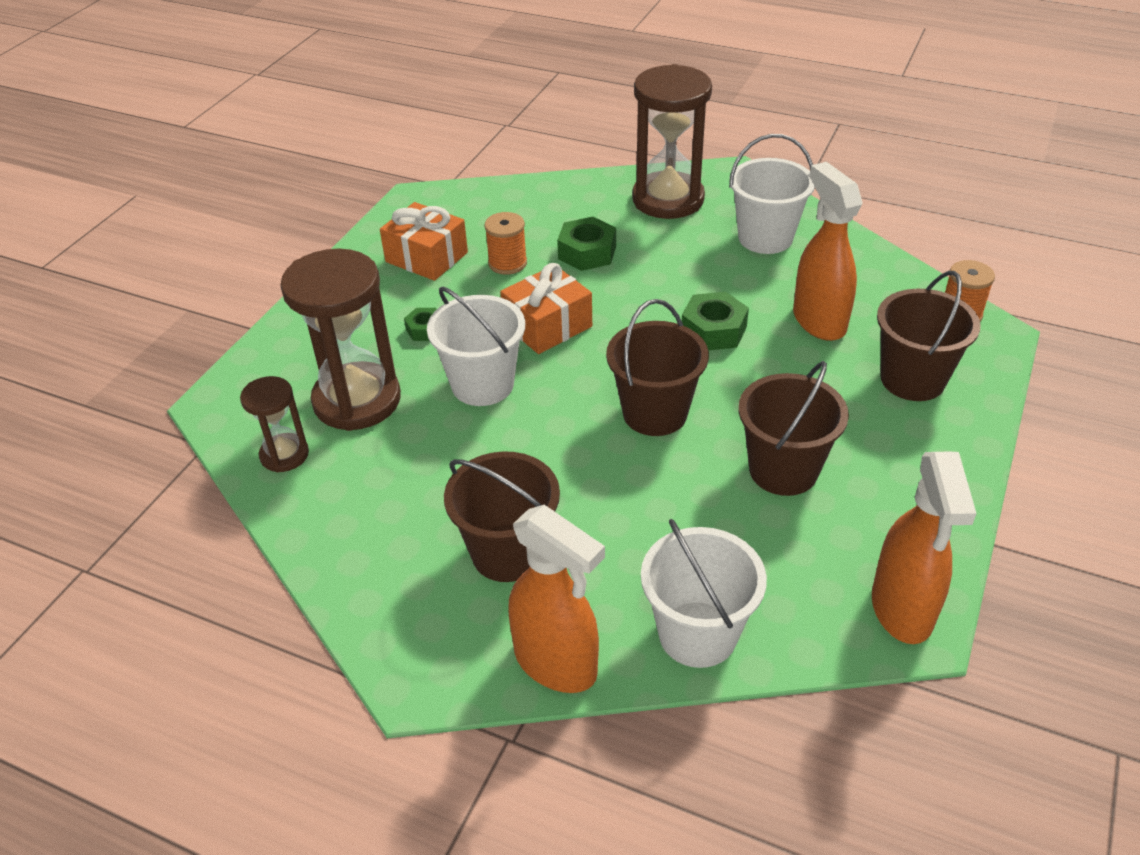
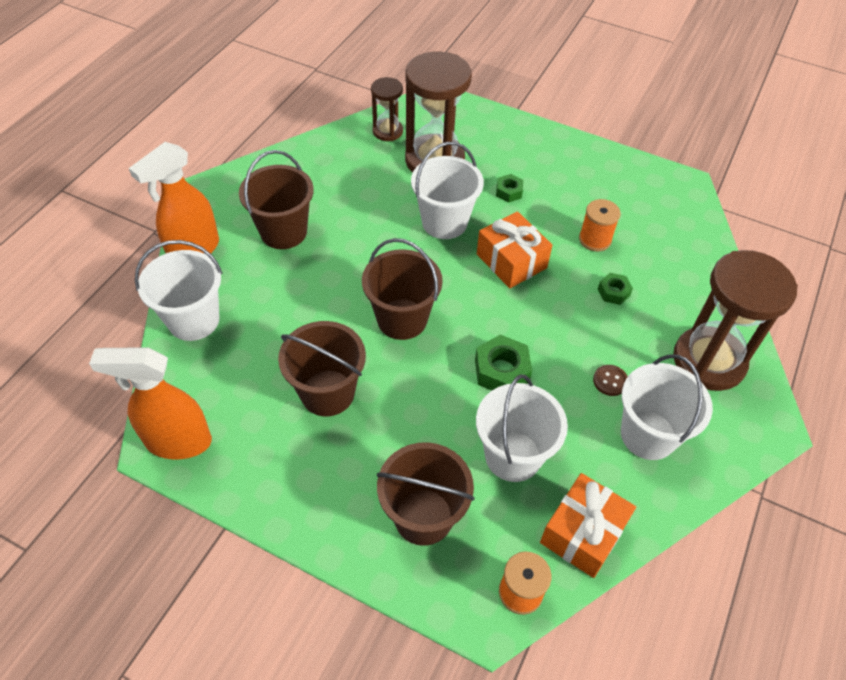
camera: 90 degrees right, 10 degrees up
orange gift [380,202,468,281] -> orange gift moved to [540,473,636,578]
green nut [557,217,616,271] -> green nut [598,273,633,305], size x0.59
orange spray bottle [793,162,863,341] -> white bucket [476,375,568,482]
none -> brown button [593,365,628,396]

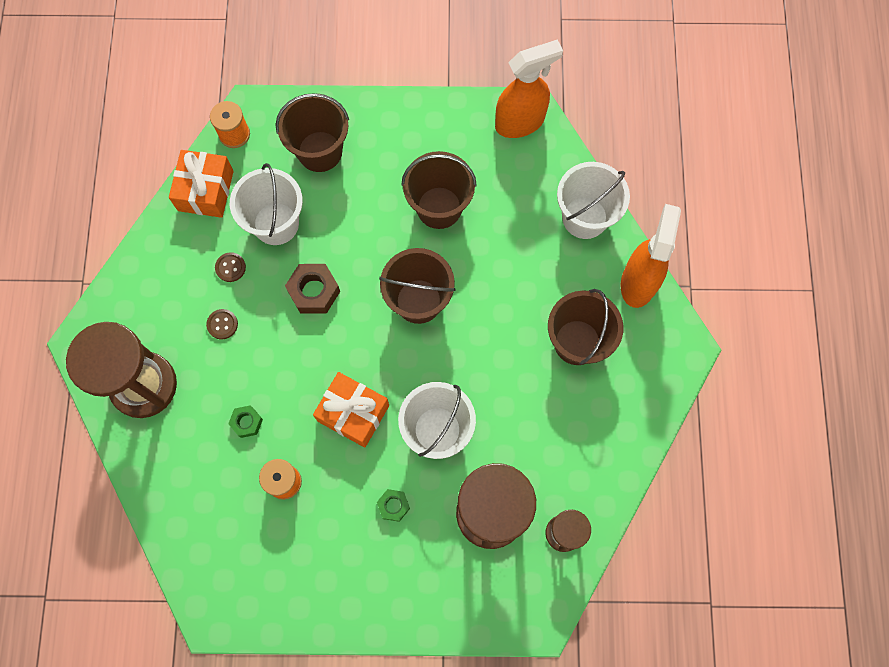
camera: 155 degrees right, 20 degrees up
green nut [475,334,532,391] -> brown nut [285,264,340,314]
white bucket [621,354,713,460] -> none
none -> brown button [215,252,246,282]

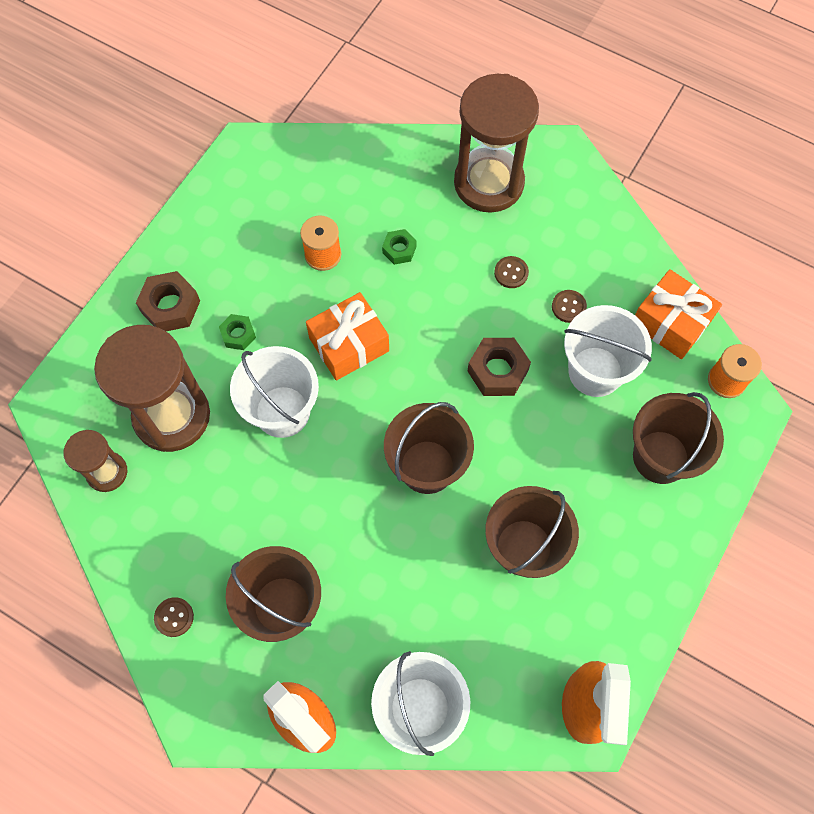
camera: 120 degrees right, 5 degrees down
none -> brown nut [136,271,200,331]
none -> brown button [154,597,194,637]

